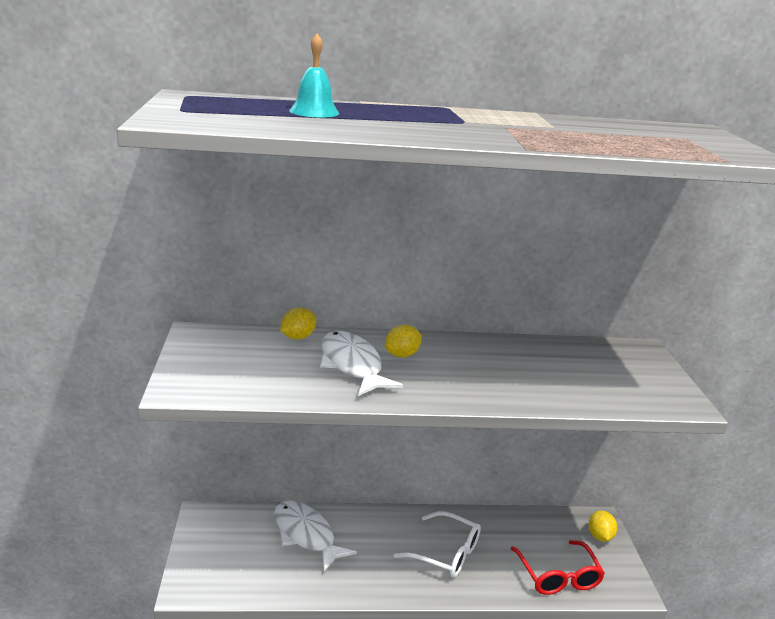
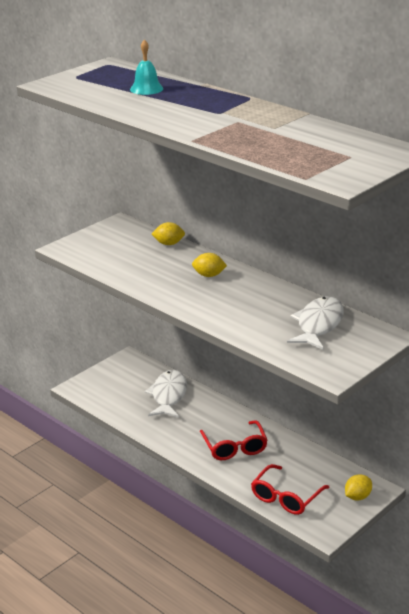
camera: 50 degrees right, 5 degrees up
white fish [320,331,403,396] -> white fish moved to [287,297,344,350]
white glasses [394,511,481,578] -> red glasses [200,420,268,460]

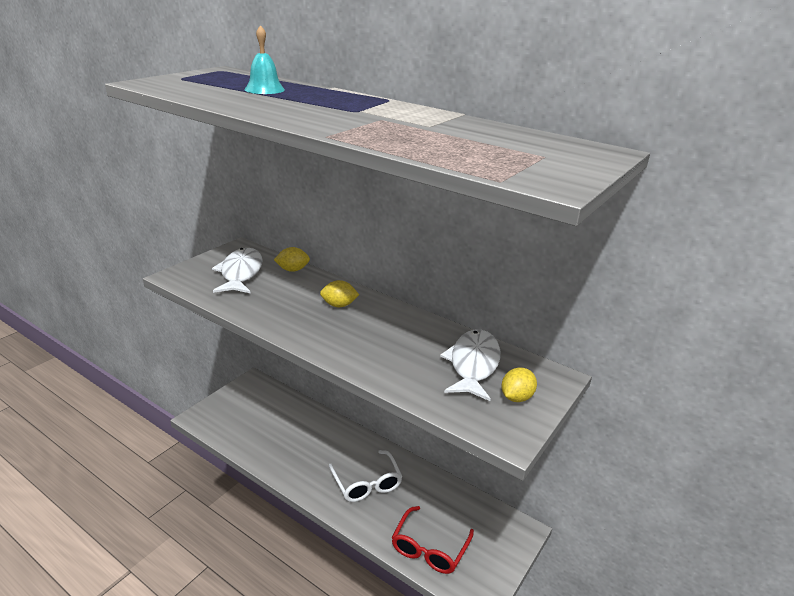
camera: 10 degrees left, 0 degrees up
white fish [145,370,187,418] -> white fish moved to [212,248,263,293]
red glasses [200,420,268,460] -> white glasses [329,450,403,502]
yellow lemon [345,474,372,501] -> yellow lemon moved to [501,368,537,402]

